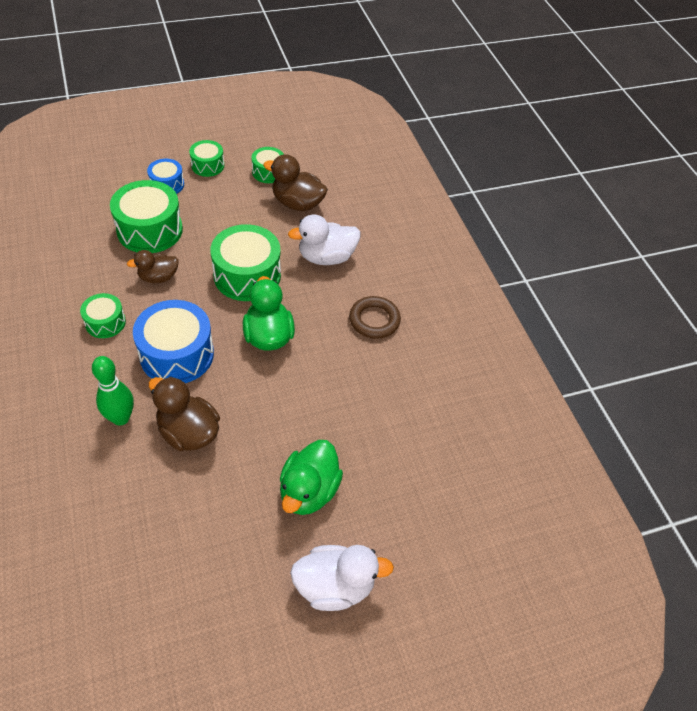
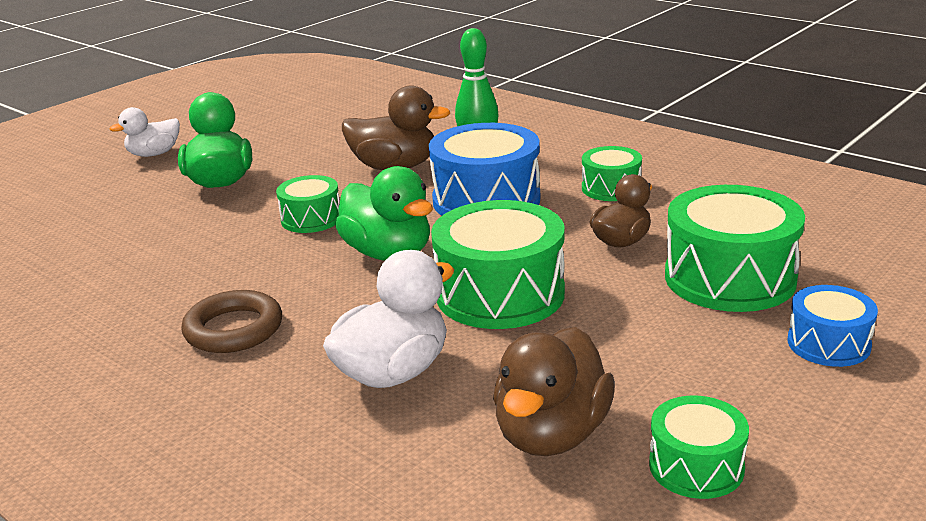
camera: 155 degrees right, 25 degrees down
green drum [189,140,224,177] -> green drum moved to [276,175,340,233]
brown duck [263,154,328,211] -> brown duck turned 120 degrees clockwise [493,327,615,456]
white duck [290,545,394,611] -> white duck [109,107,180,157], size x0.66

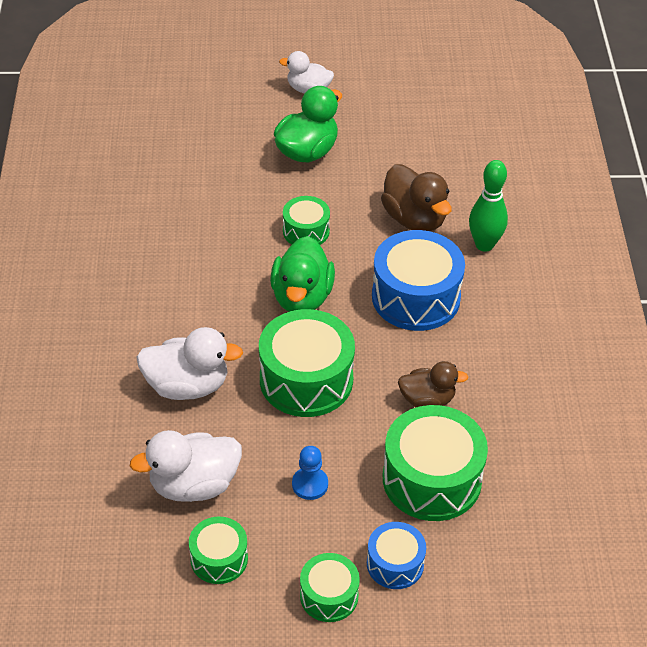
camera: 45 degrees right, 20 degrees up
brown ring [181,290,282,353] -> none
brown duck [493,327,615,456] -> white duck [130,430,242,502]
green drum [582,146,642,201] -> green drum moved to [300,553,360,622]
none -> blue pawn [292,446,328,500]

